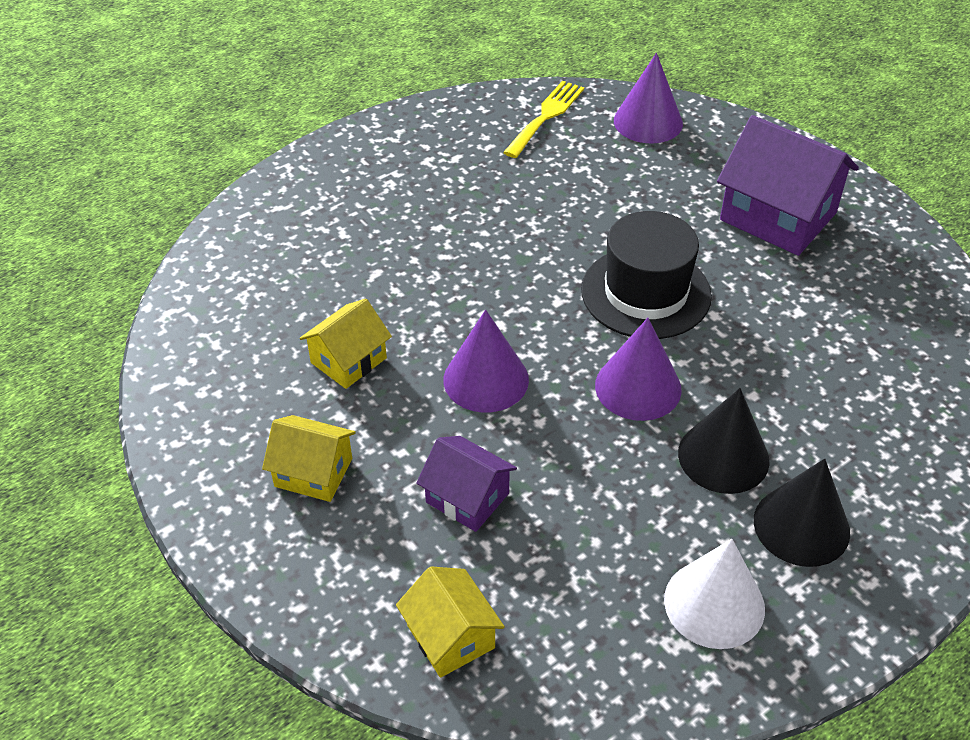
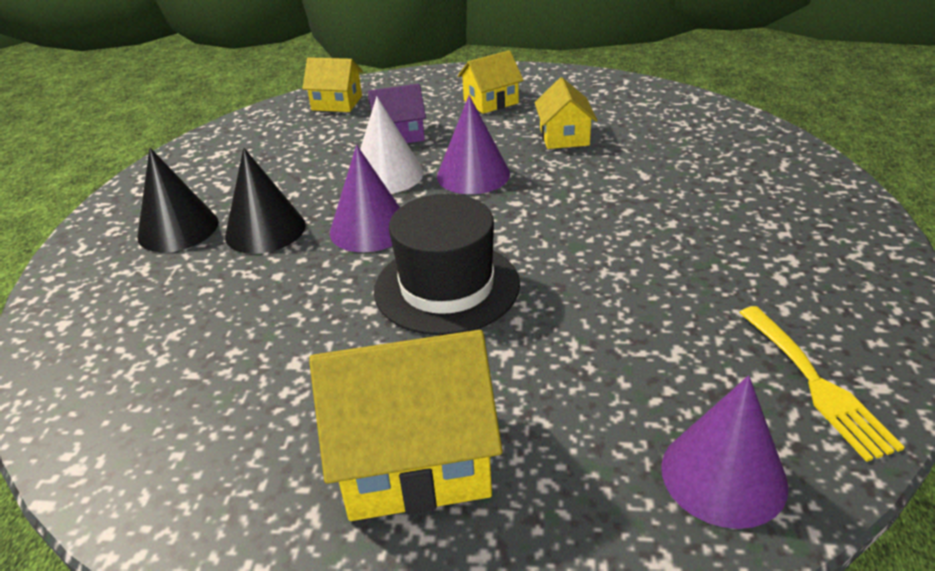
camera: 135 degrees right, 10 degrees down
white cone [664,539,765,649] -> white cone moved to [360,96,424,194]
purple house [717,115,859,256] -> yellow house [309,330,503,521]

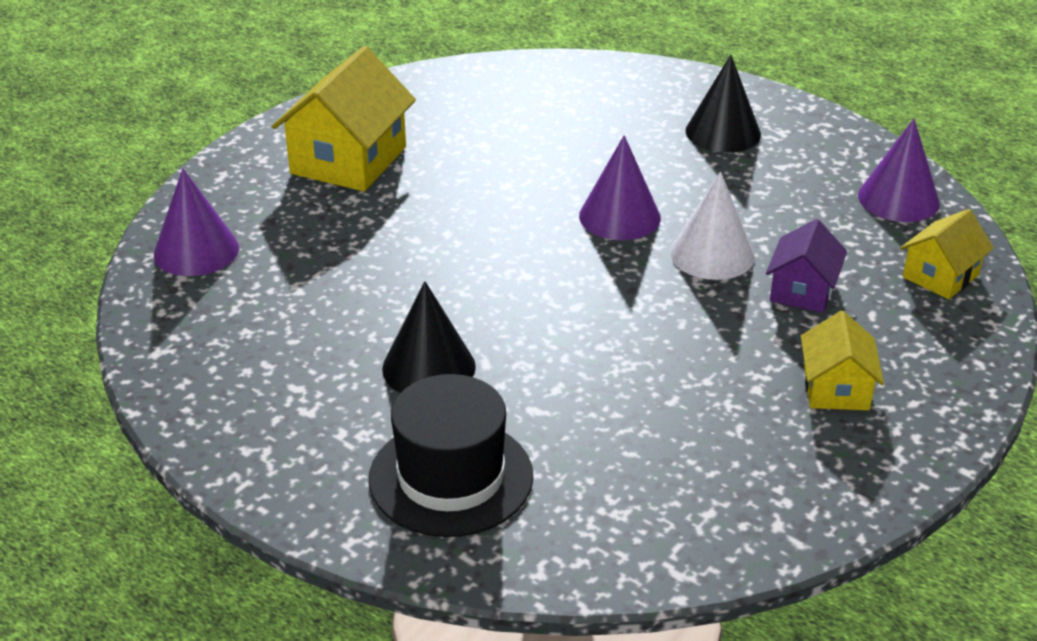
camera: 120 degrees right, 0 degrees up
black cone [225,148,306,254] -> black cone moved to [382,281,476,393]
black hat [374,194,520,335] -> black hat moved to [369,374,534,537]
purple cone [437,95,510,194] -> purple cone moved to [858,119,940,222]
yellow house [534,77,597,149] -> none
yellow fork [739,306,904,462] -> none

